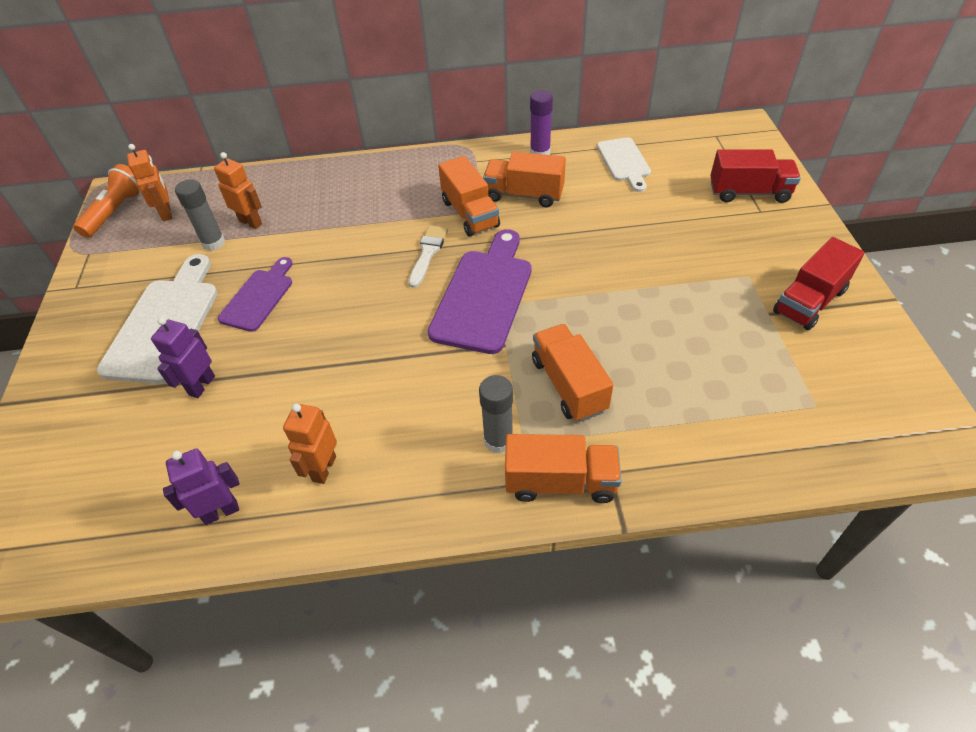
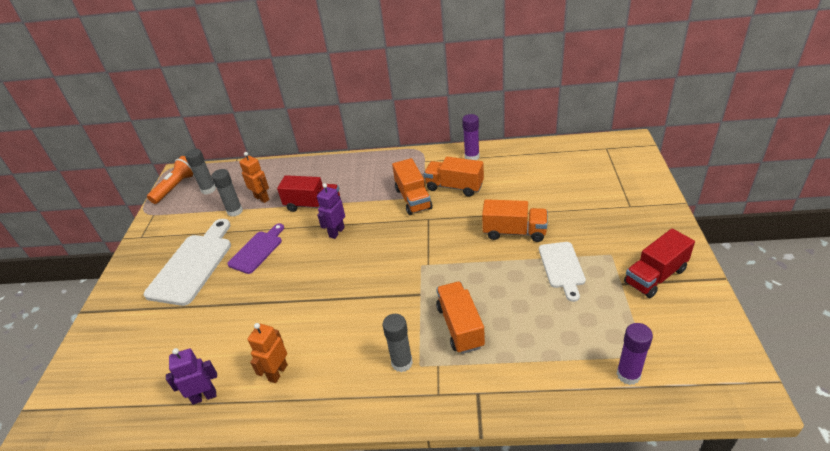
camera: 10 degrees right, 10 degrees down
orange robot [127,144,172,221] -> grey glue stick [185,149,216,194]
purple robot [151,317,215,398] -> purple robot moved to [317,183,345,239]
white brush [409,226,448,288] -> none
purple cutting board [428,229,532,354] -> none
orange truck [505,434,622,503] -> orange truck moved to [482,199,548,242]
white cutting board [597,137,651,192] -> white cutting board moved to [539,242,586,302]
red truck [710,149,801,203] -> red truck moved to [277,175,340,212]
none -> purple glue stick [617,323,653,385]

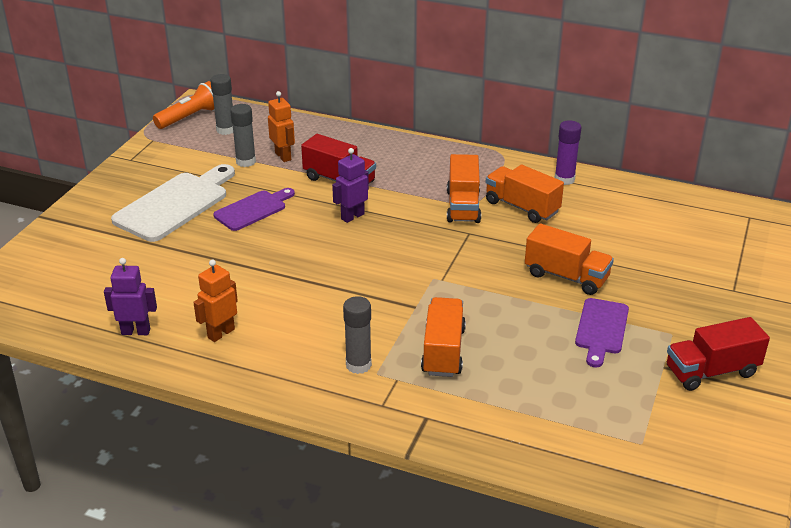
camera: 15 degrees right, 5 degrees down
white cutting board [539,242,586,302] -> purple cutting board [575,298,629,367]
purple glue stick [617,323,653,385] -> none

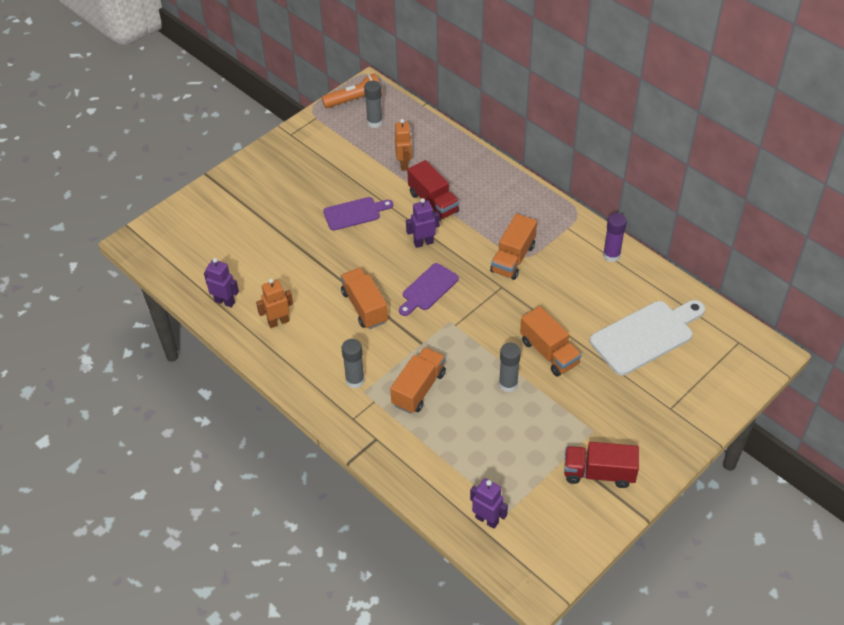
camera: 25 degrees right, 15 degrees up
white cutting board [111,164,235,242] -> white cutting board moved to [590,300,705,375]
grey glue stick [230,104,256,167] -> grey glue stick moved to [499,343,521,392]
orange truck [486,165,564,223] -> orange truck moved to [340,268,388,329]
purple cutting board [575,298,629,367] -> purple cutting board moved to [399,263,459,316]
none -> purple robot [470,478,508,529]

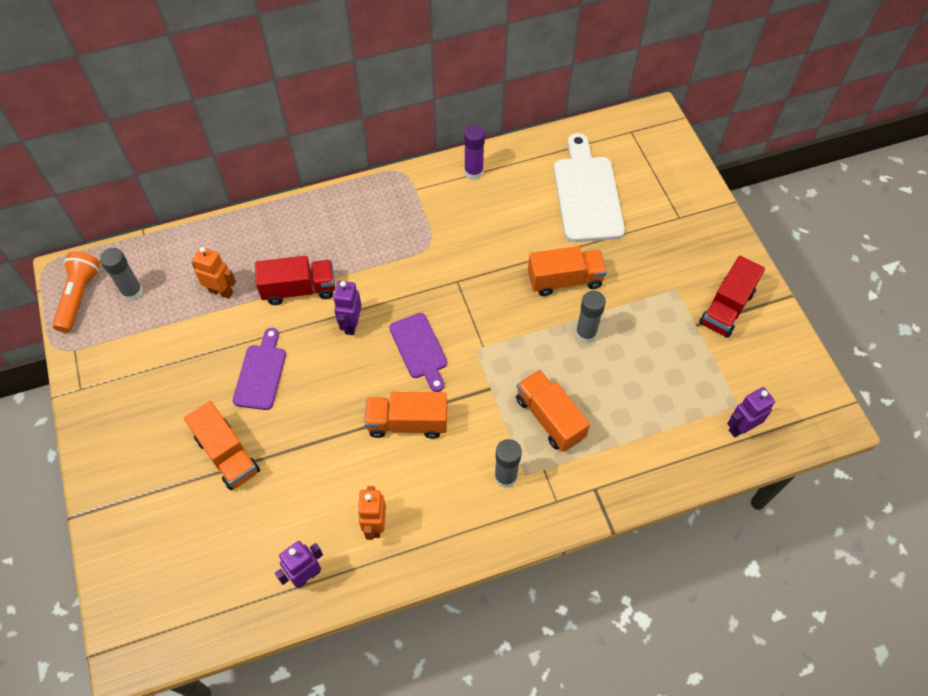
camera: 65 degrees left, 10 degrees up
orange truck [490,214,537,280] -> orange truck moved to [184,401,260,490]

